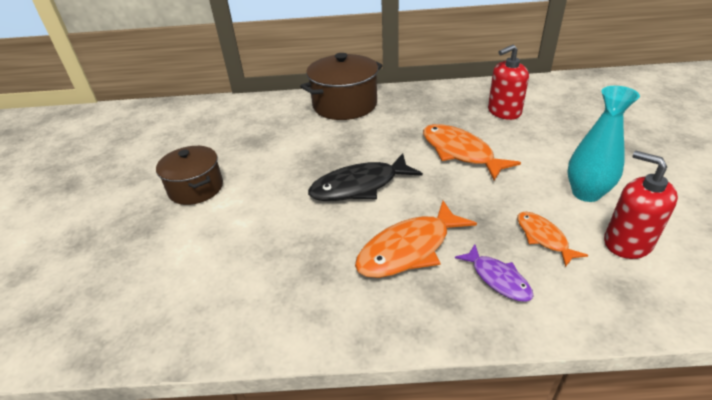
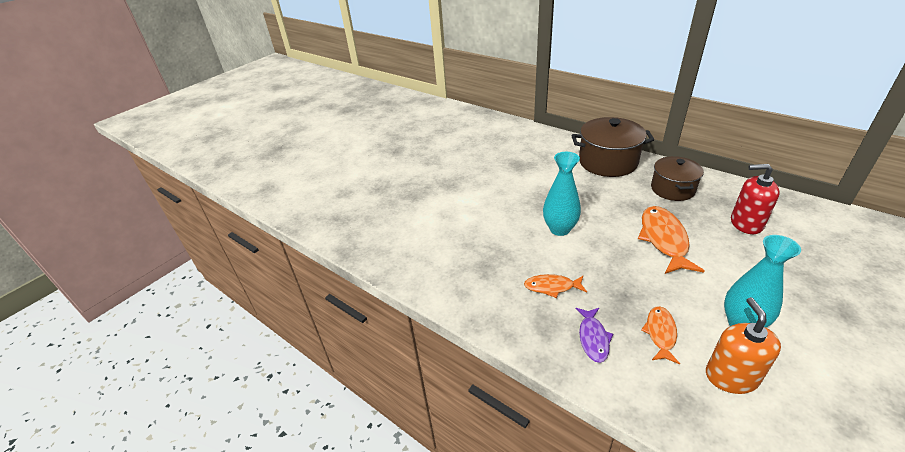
camera: 40 degrees right, 0 degrees up
brown pot [156,146,223,205] -> brown pot moved to [651,156,704,201]
black fish [308,153,423,201] -> turquoise vase [543,152,581,236]
orange fish [355,201,477,278] -> orange fish [524,274,587,298], size x0.58
red soap dispenser [604,151,678,259] -> orange soap dispenser [706,297,781,394]

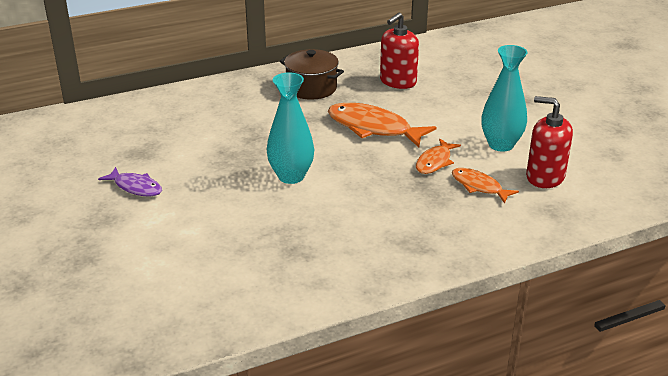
camera: 65 degrees left, 5 degrees down
orange fish [524,274,587,298] -> orange fish moved to [416,139,461,174]
brown pot [571,117,654,177] -> none
purple fish [576,308,613,363] -> purple fish moved to [98,167,162,197]
orange soap dispenser [706,297,781,394] -> red soap dispenser [526,96,573,188]

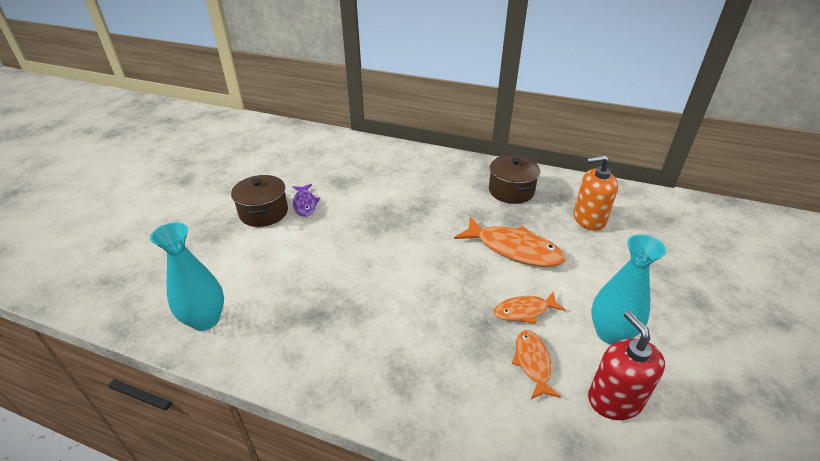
camera: 45 degrees right, 5 degrees up
turquoise vase [267,72,314,184] -> turquoise vase moved to [150,222,224,331]
orange fish [328,103,437,147] -> orange fish turned 135 degrees clockwise [454,217,566,267]
red soap dispenser [380,13,419,89] -> orange soap dispenser [573,155,618,231]
none -> brown pot [231,175,288,227]

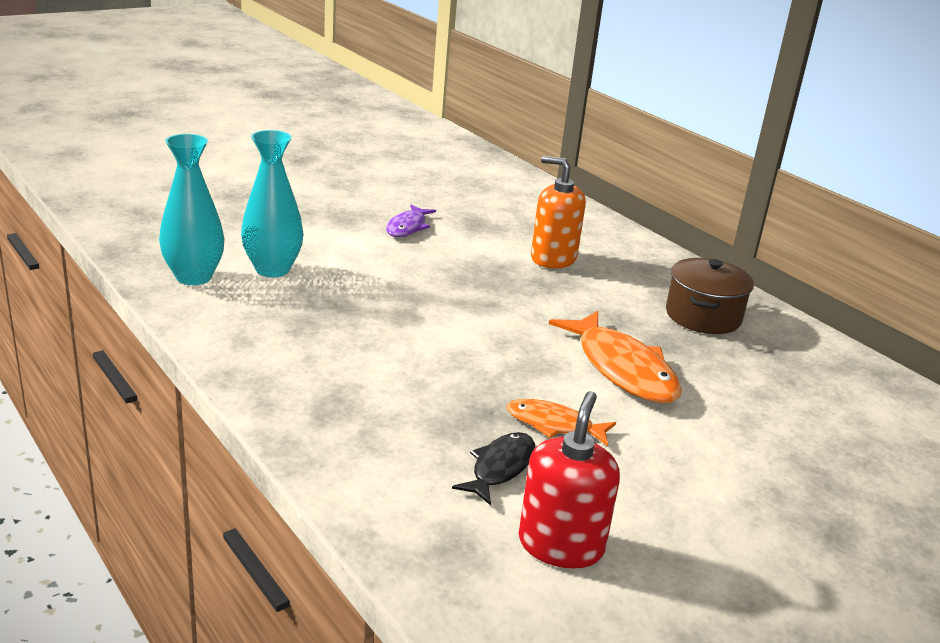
camera: 30 degrees right, 10 degrees down
brown pot [231,175,288,227] -> none
orange fish [512,330,561,399] -> black fish [452,432,535,505]
orange soap dispenser [573,155,618,231] -> orange soap dispenser moved to [531,156,586,268]
turquoise vase [591,234,667,345] -> turquoise vase moved to [241,130,303,277]

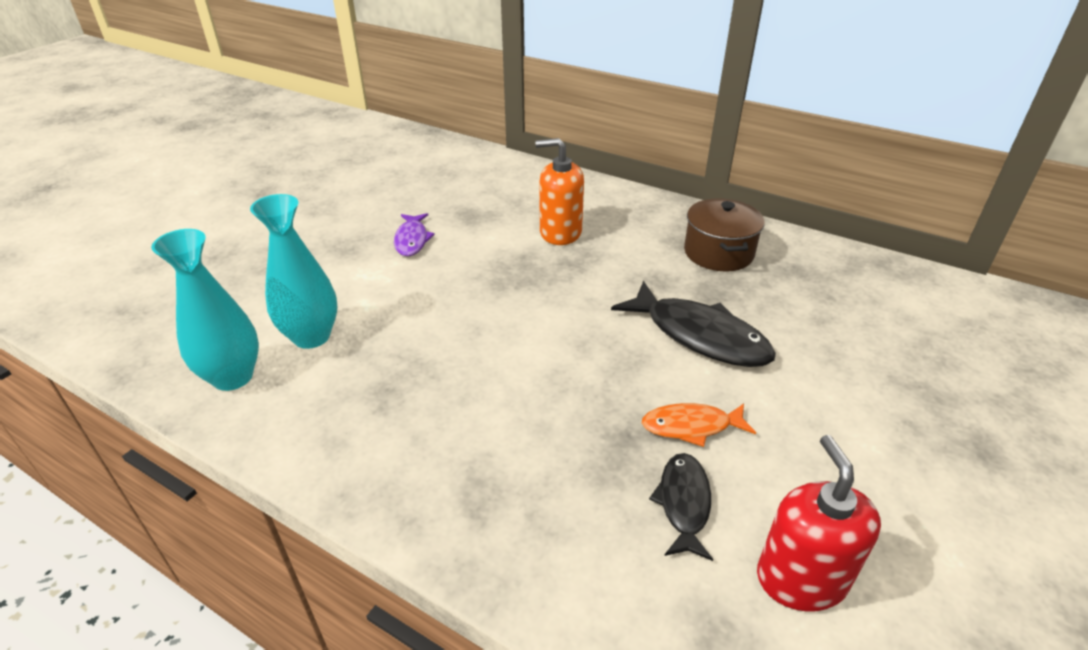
camera: 20 degrees left, 10 degrees up
orange fish [549,311,682,403] -> black fish [611,281,776,367]

